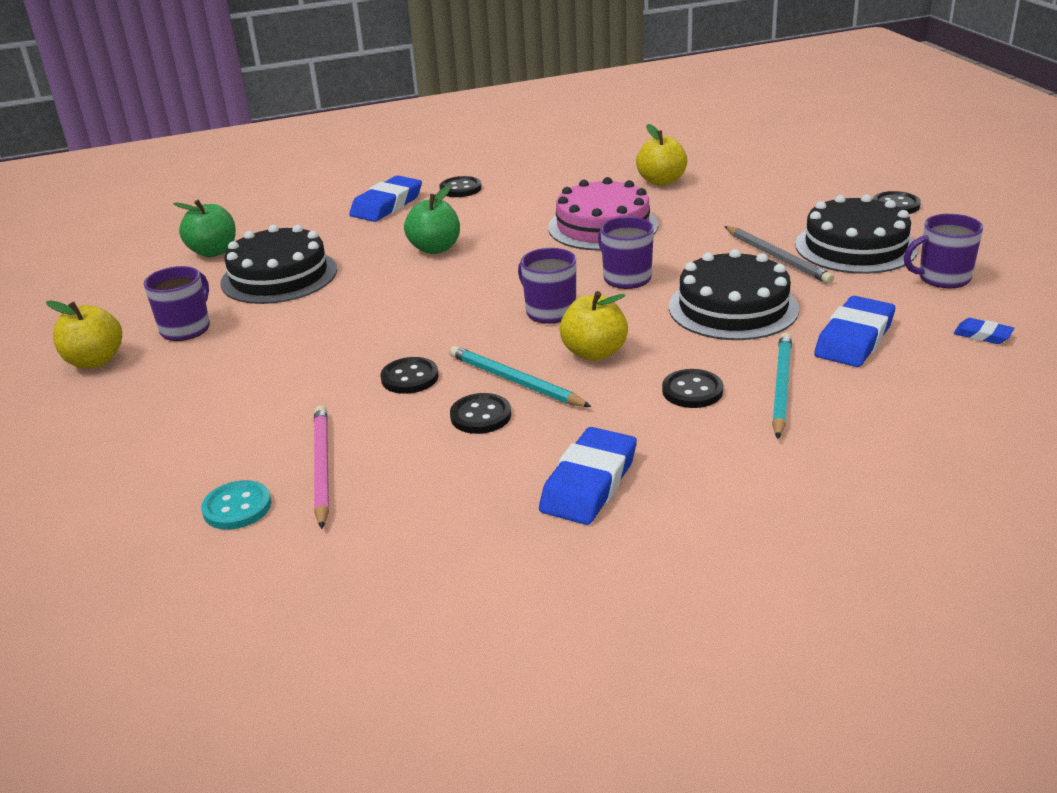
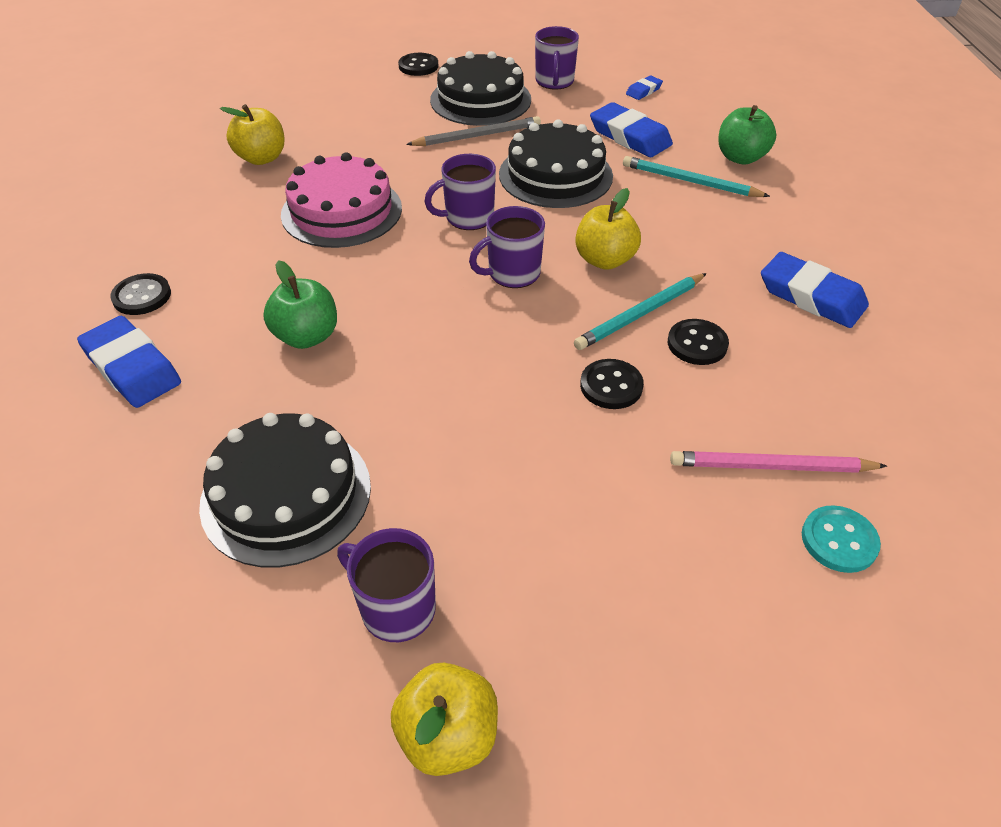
camera: 80 degrees left, 15 degrees up
green apple [173,200,236,257] -> green apple moved to [718,105,776,165]
black button [662,369,723,408] -> none

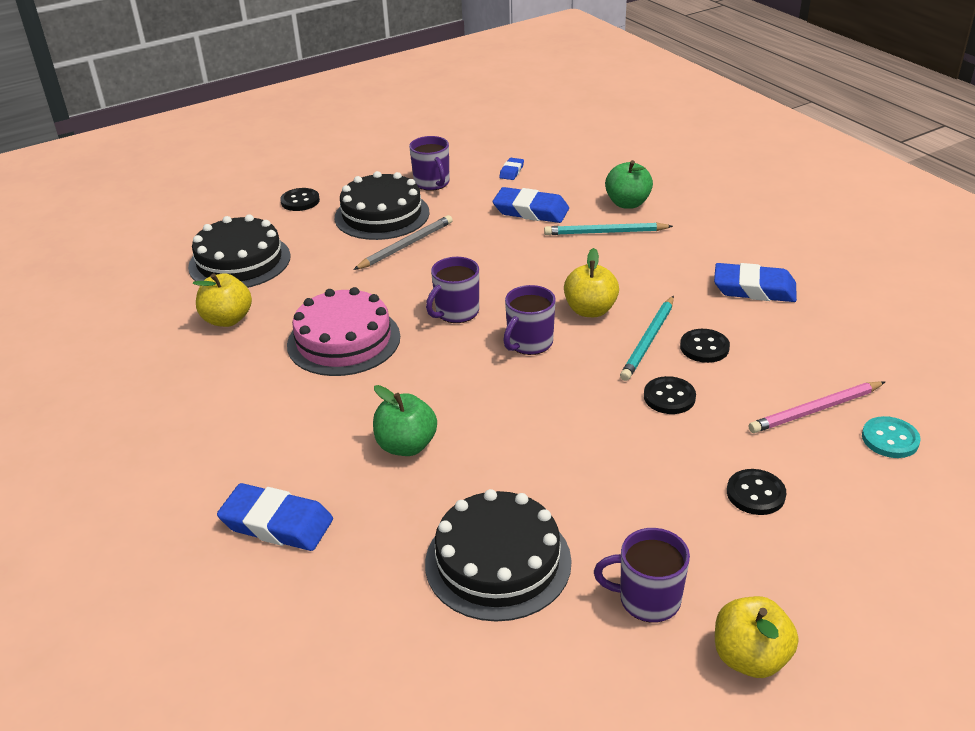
camera: 25 degrees left, 10 degrees down
black button [110,273,171,315] -> black button moved to [727,469,786,515]
black cake [499,120,613,208] -> black cake moved to [188,214,291,288]

